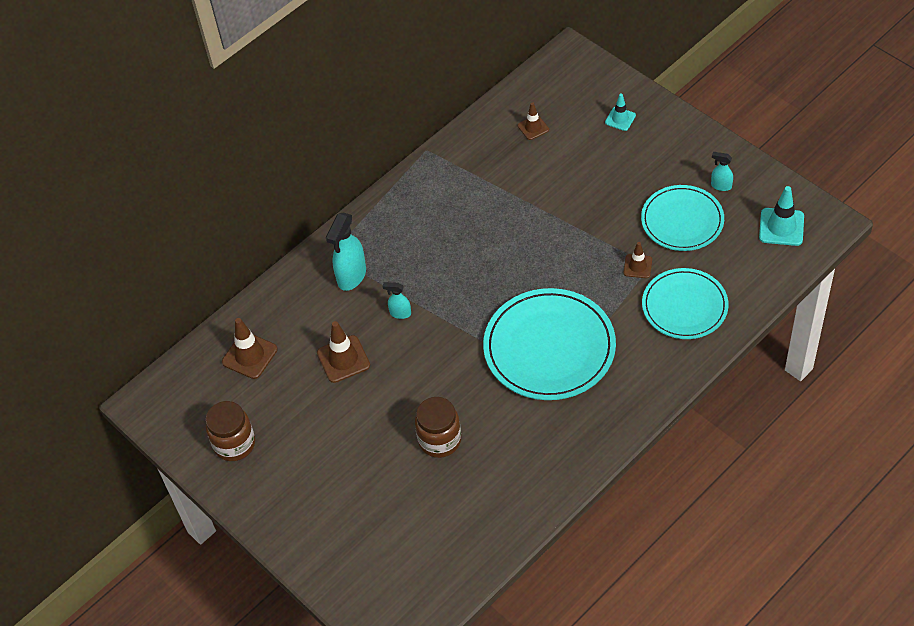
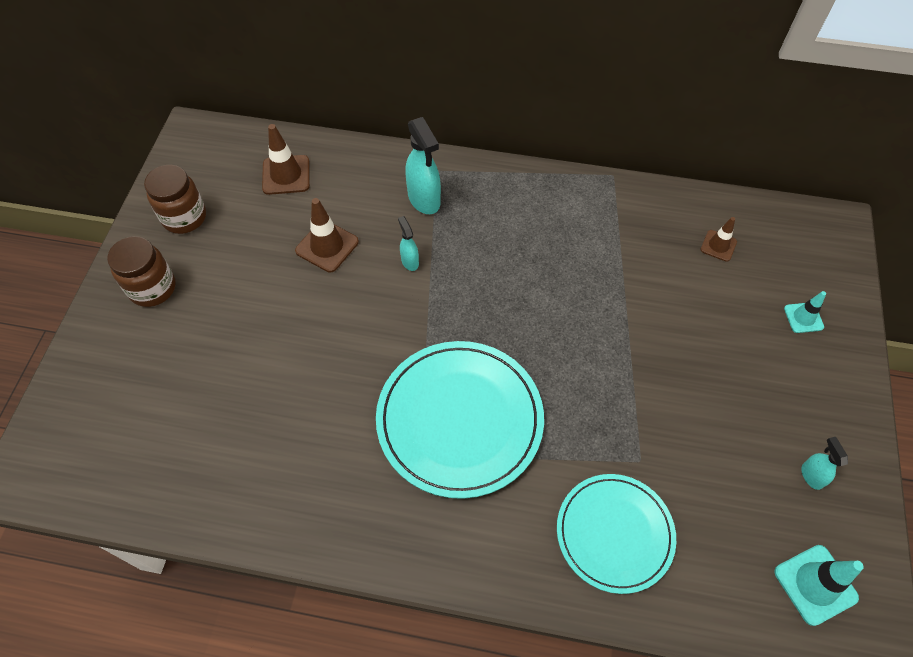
camera: 50 degrees right, 5 degrees up
turquoise spray bottle [326,213,366,291] -> turquoise spray bottle turned 105 degrees counterclockwise [405,117,441,214]
brown jar [415,397,461,458] -> brown jar moved to [107,236,176,307]
brown traffic cone [623,242,652,278] -> none
turquoise plate [641,185,724,251] -> none

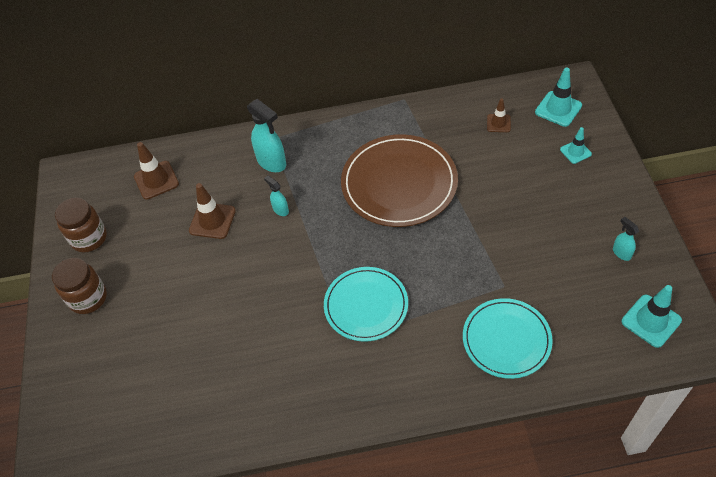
camera: 15 degrees left, 5 degrees down
turquoise plate [376,341,544,499] -> turquoise plate [324,267,408,342], size x0.66
none -> brown plate [341,134,458,227]
none -> turquoise traffic cone [535,67,582,127]

